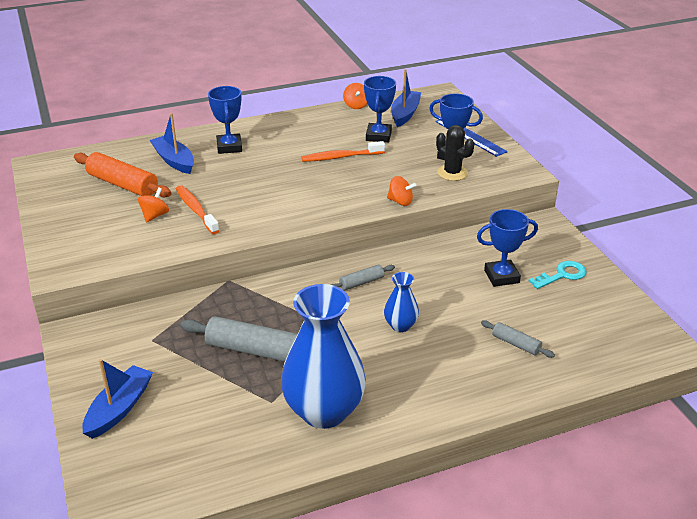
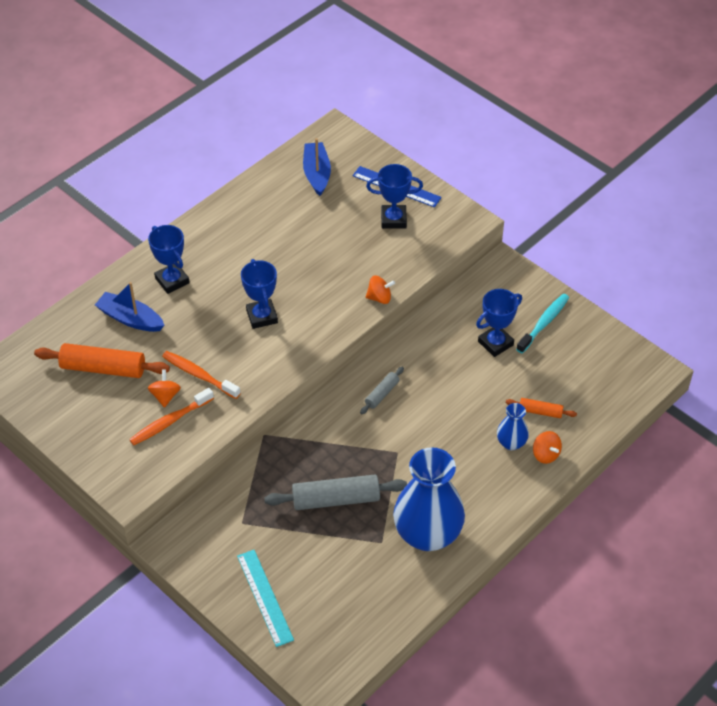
camera: 25 degrees left, 15 degrees up
blue boat [82,359,153,439] -> turquoise ruler [237,550,294,647]
orange toothbrush [301,141,385,162] -> orange toothbrush moved to [129,388,214,445]
orange spinning top [343,83,367,109] -> orange spinning top moved to [533,431,562,464]
blue trophy [364,76,396,142] -> blue trophy moved to [241,259,278,329]
blue vase [384,272,419,332] -> blue vase moved to [497,403,529,450]
black cactus [436,125,474,181] -> none
grey rolling pin [481,320,555,358] -> orange rolling pin [506,398,577,418]
turquoise key [529,261,587,289] -> turquoise toothbrush [516,294,569,353]

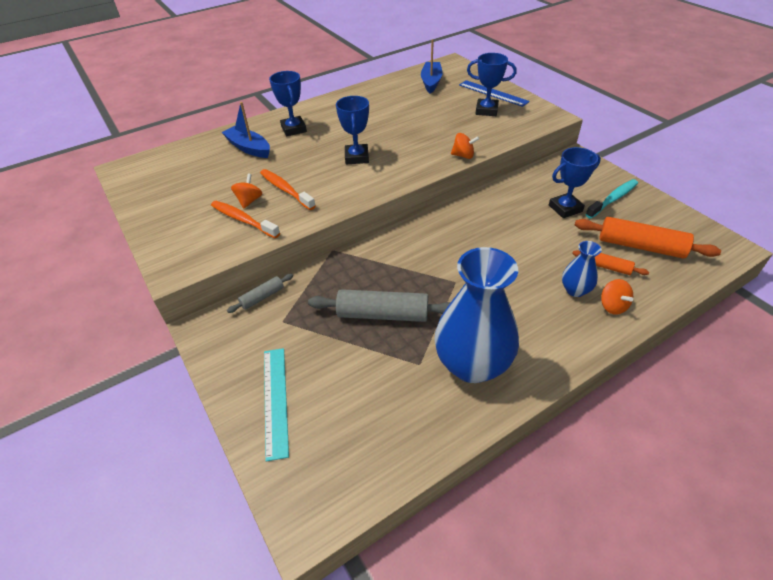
camera: 15 degrees right, 5 degrees down
orange rolling pin [34,343,170,378] -> orange rolling pin moved to [575,217,721,259]
orange toothbrush [129,388,214,445] -> orange toothbrush turned 60 degrees clockwise [211,201,280,238]
grey rolling pin [360,367,404,414] -> grey rolling pin moved to [227,274,293,313]

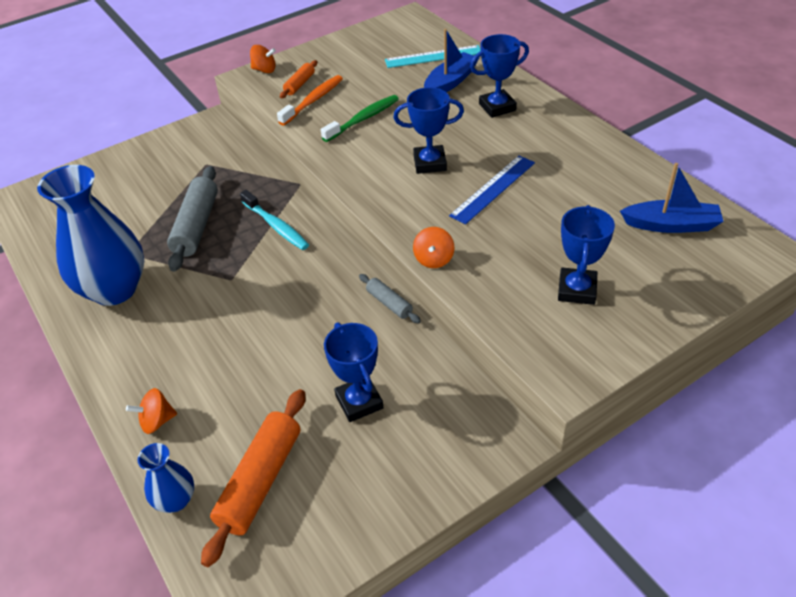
camera: 90 degrees right, 0 degrees up
grey rolling pin [227,274,293,313] -> grey rolling pin moved to [359,274,421,324]
orange spinning top [231,173,262,209] -> orange spinning top moved to [250,45,276,73]
orange toothbrush [260,169,316,210] -> green toothbrush [321,95,399,142]
turquoise ruler [264,348,289,462] -> turquoise ruler moved to [385,45,481,68]
blue ruler [459,80,530,107] -> blue ruler moved to [449,156,535,224]
blue vase [562,241,602,297] -> blue vase moved to [137,443,194,513]
orange rolling pin [572,251,649,275] -> orange rolling pin moved to [280,60,317,98]
turquoise toothbrush [585,179,638,219] -> turquoise toothbrush moved to [240,190,309,250]

